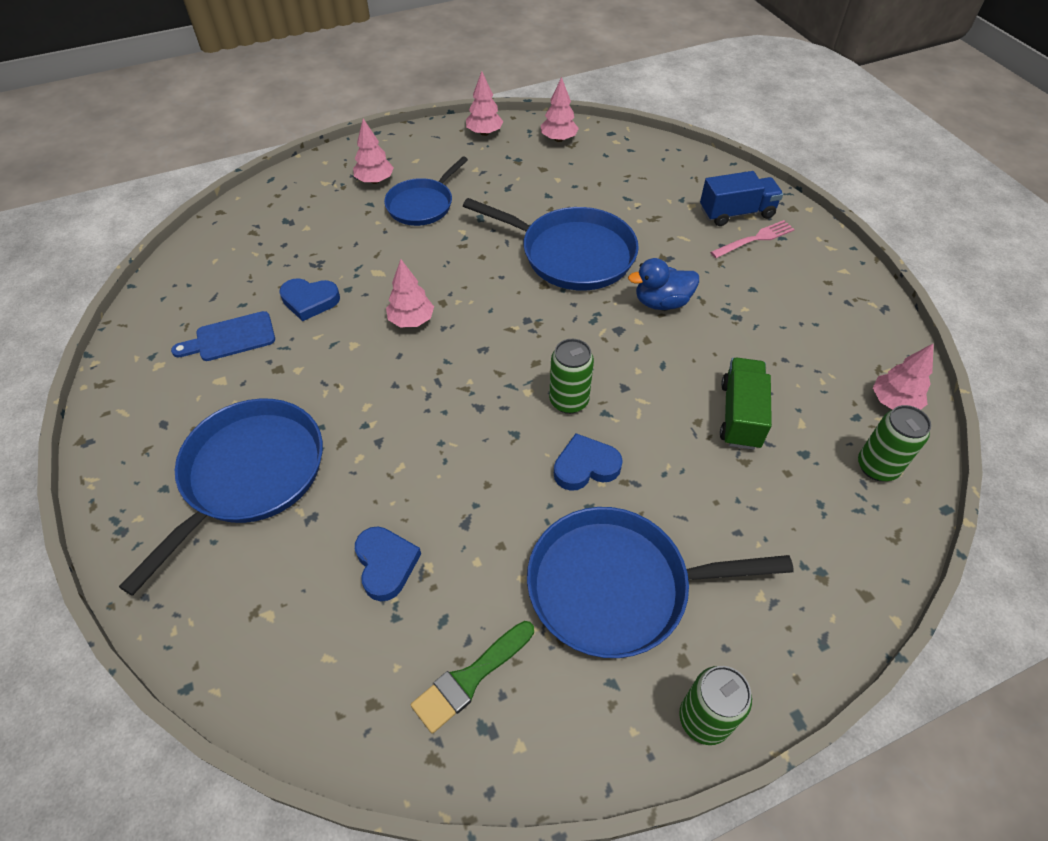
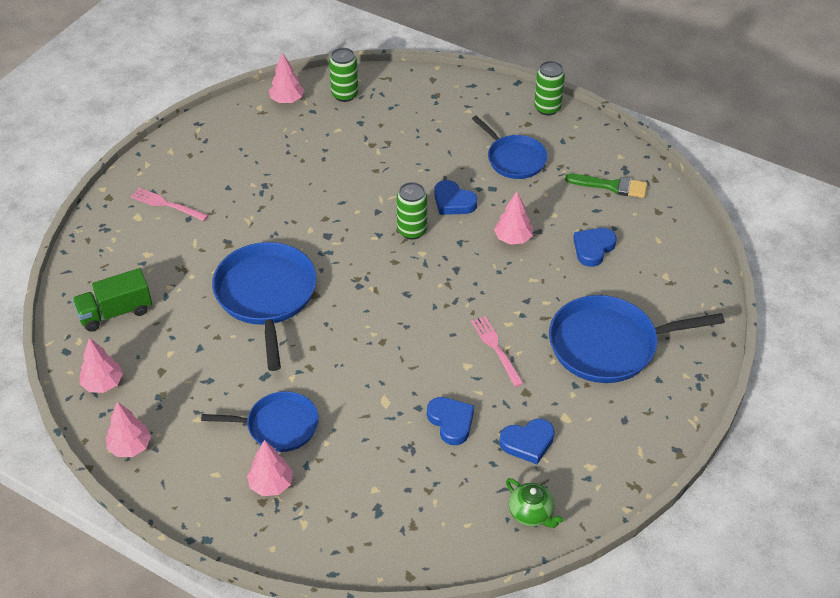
camera: 125 degrees left, 5 degrees down
blue cutting board [171,311,275,361] -> blue heart [499,419,555,464]
pink tree [386,259,434,327] -> pink tree moved to [494,192,533,245]
blue pan [527,507,794,658] -> blue pan [472,116,548,179], size x0.63
blue duck [628,258,699,310] -> none
blue truck [700,171,783,226] -> none
green truck [720,358,772,450] -> green truck moved to [72,268,152,332]
none -> pink fork [471,316,524,387]
none -> green teapot [506,478,563,528]

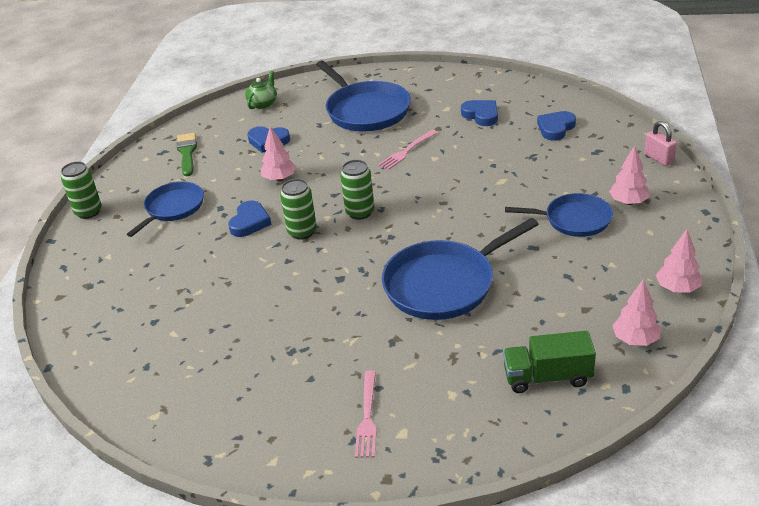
camera: 110 degrees left, 10 degrees down
green truck [72,268,152,332] -> green truck turned 135 degrees clockwise [503,331,596,393]
blue pan [201,391,319,452] -> blue pan turned 120 degrees clockwise [505,193,613,237]
pink tree [269,52,304,103] -> none
green can [329,48,358,102] -> green can moved to [340,160,374,220]
blue heart [427,397,474,445] -> blue heart moved to [537,111,576,141]
green teapot [506,478,563,528] -> green teapot moved to [245,71,277,109]
none -> pink padlock [644,121,677,166]

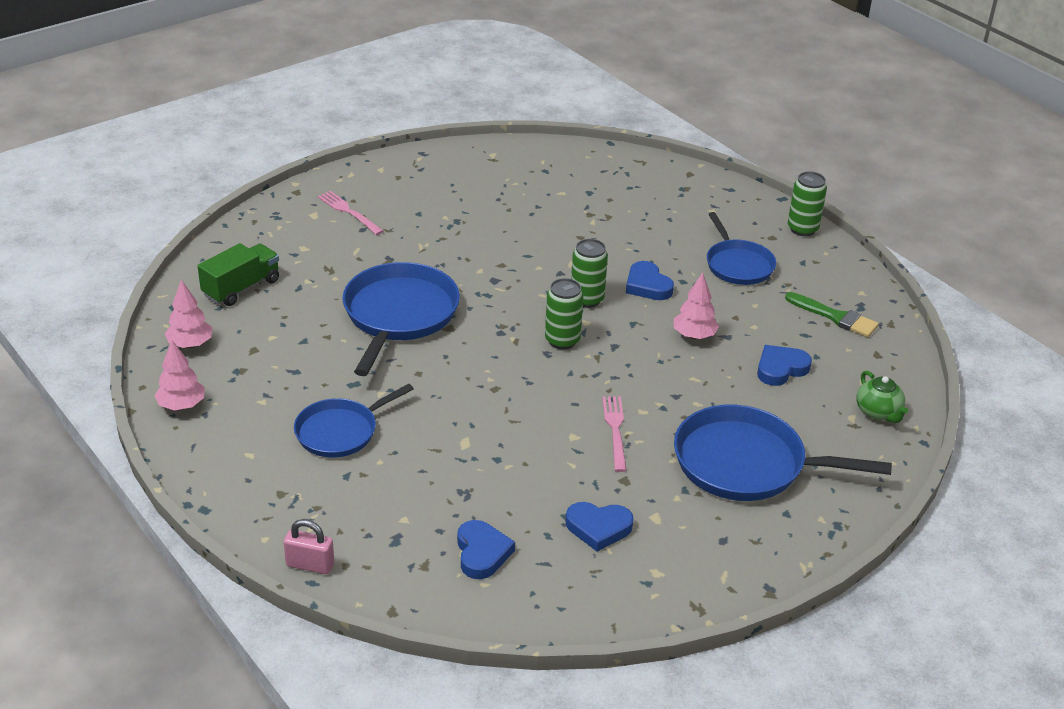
camera: 130 degrees right, 0 degrees up
pink tree [609,145,650,205] -> none

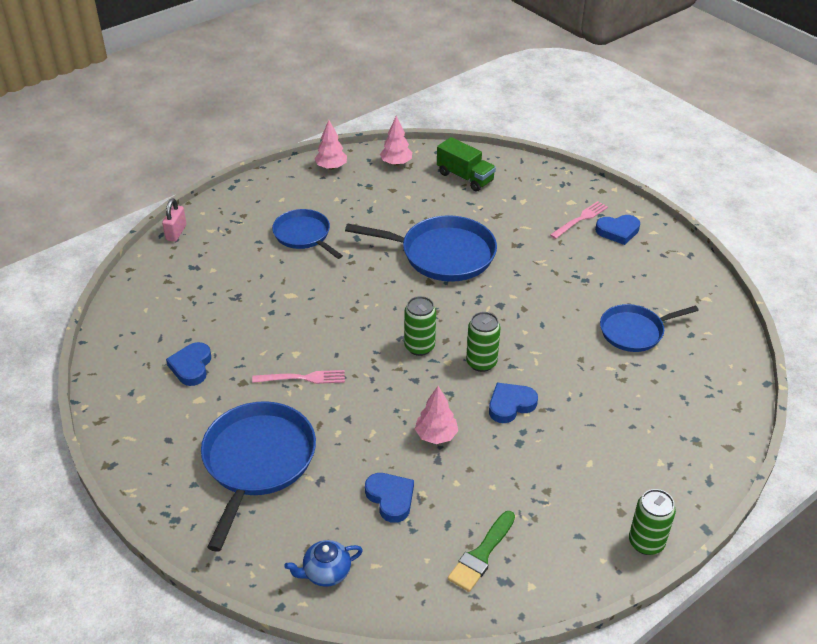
camera: 90 degrees right, 5 degrees up
blue heart [457,520,515,579] -> blue heart moved to [595,215,640,245]
blue pan [707,212,776,285] -> blue pan moved to [600,304,699,352]
green teapot [856,371,908,423] -> blue teapot [284,540,363,587]

